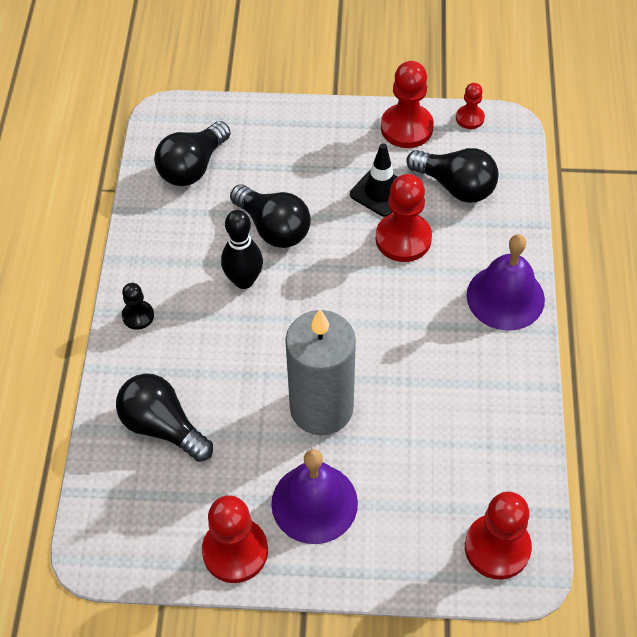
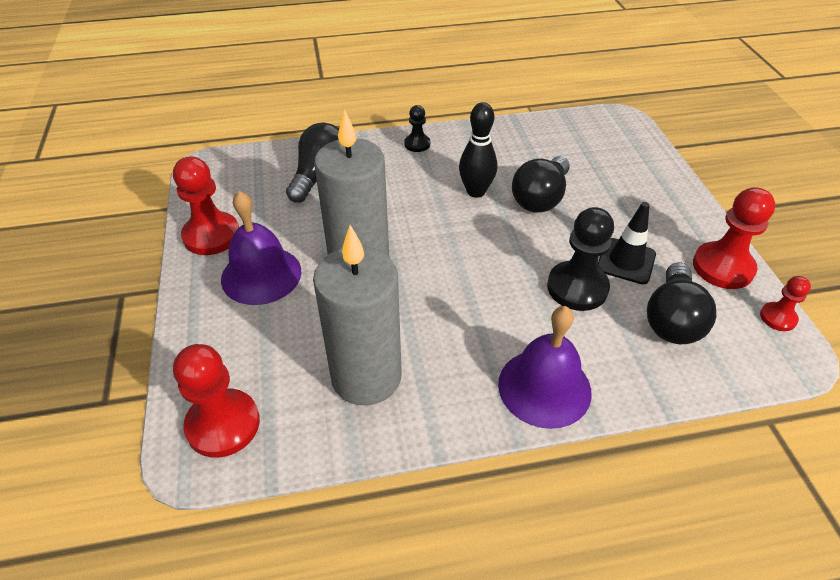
camera: 75 degrees right, 10 degrees down
black light bulb [154,121,231,186] -> none
red pawn [376,174,432,262] -> black pawn [547,207,614,311]
none -> grey candle [313,225,402,405]

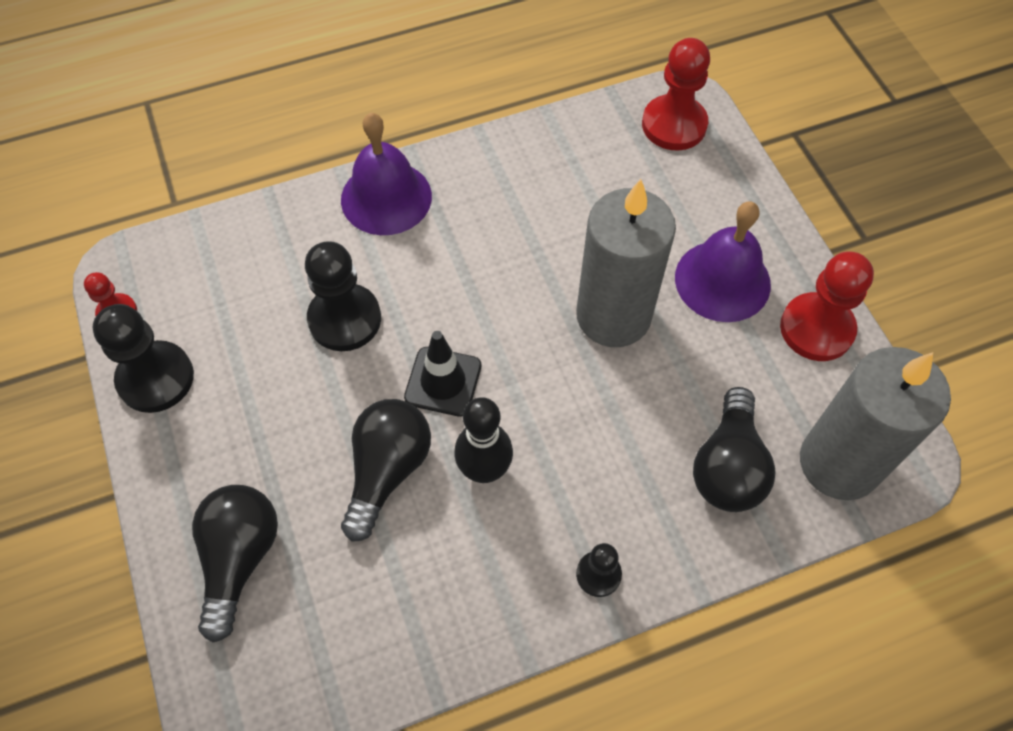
camera: 170 degrees right, 15 degrees up
grey candle [313,225,402,405] -> grey candle moved to [800,347,951,500]
black traffic cone [598,202,656,284] -> black traffic cone moved to [404,331,481,417]
black light bulb [647,262,716,344] -> black light bulb moved to [192,485,278,642]
red pawn [693,187,775,289] -> black pawn [93,304,194,413]

